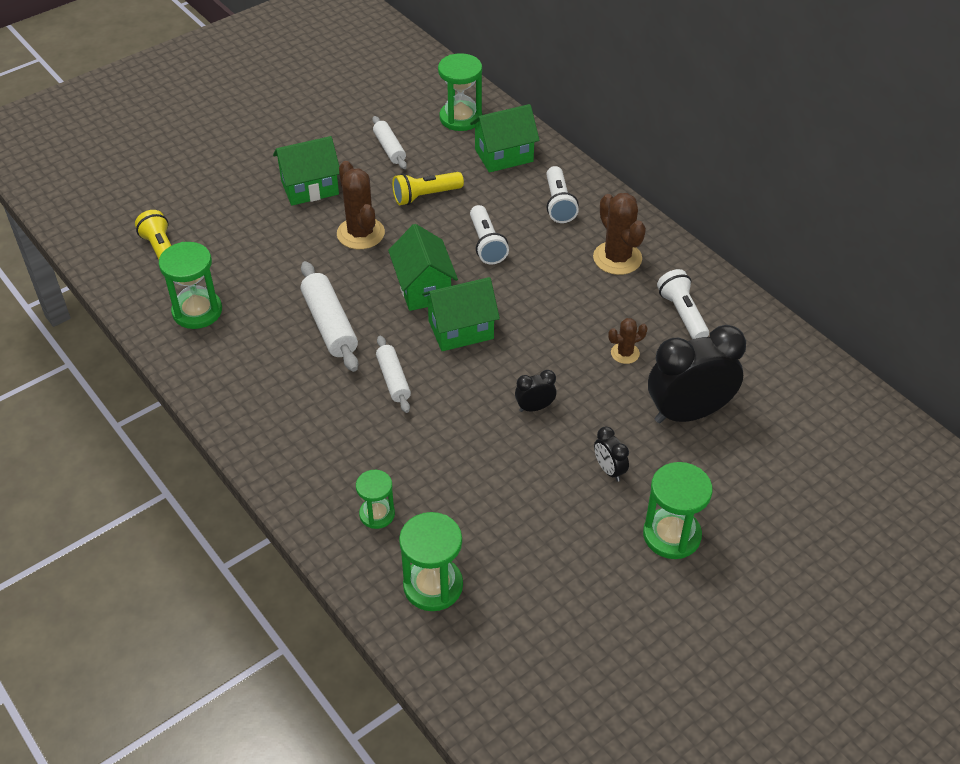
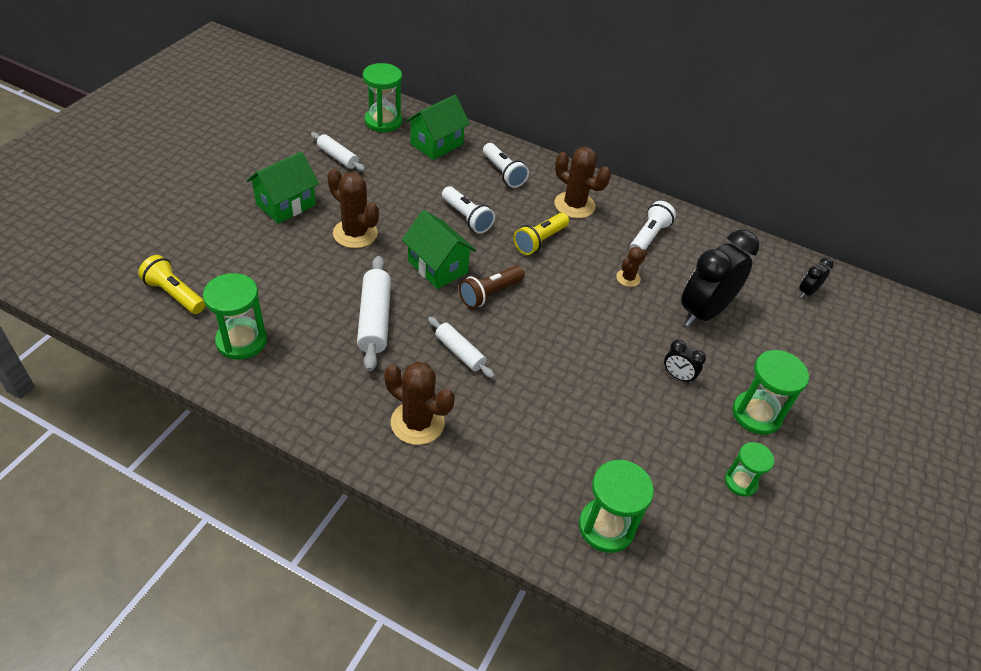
camera: 30 degrees left, 0 degrees up
white rolling pin [301,261,358,372] -> white rolling pin turned 45 degrees clockwise [357,256,391,372]
green hourglass [356,470,395,529] -> green hourglass moved to [725,442,774,497]
yellow flashlight [392,172,464,205] -> yellow flashlight moved to [513,213,569,255]
green house [422,277,500,351] -> brown flashlight [459,265,525,309]
black clock [515,370,556,412] -> black clock moved to [799,258,833,298]
white flashlight [657,269,709,339] -> white flashlight turned 75 degrees clockwise [630,201,676,250]
none -> brown cactus [384,361,454,445]

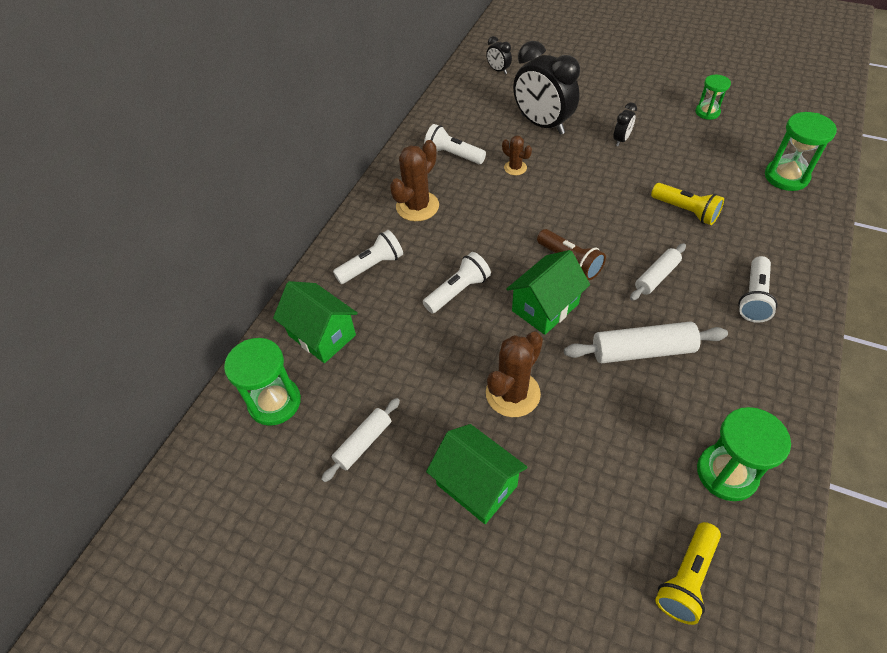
camera: 85 degrees left, 5 degrees up
brown cactus [384,361,454,445] -> white flashlight [738,256,778,323]
yellow flashlight [513,213,569,255] -> yellow flashlight moved to [651,183,724,225]
green hourglass [733,350,809,435] -> none

